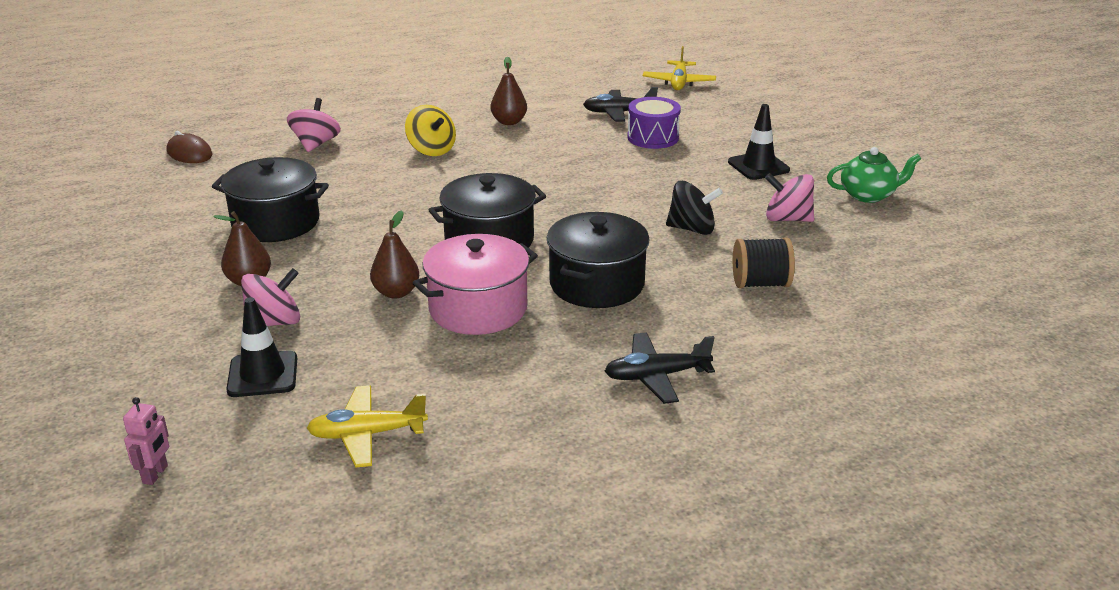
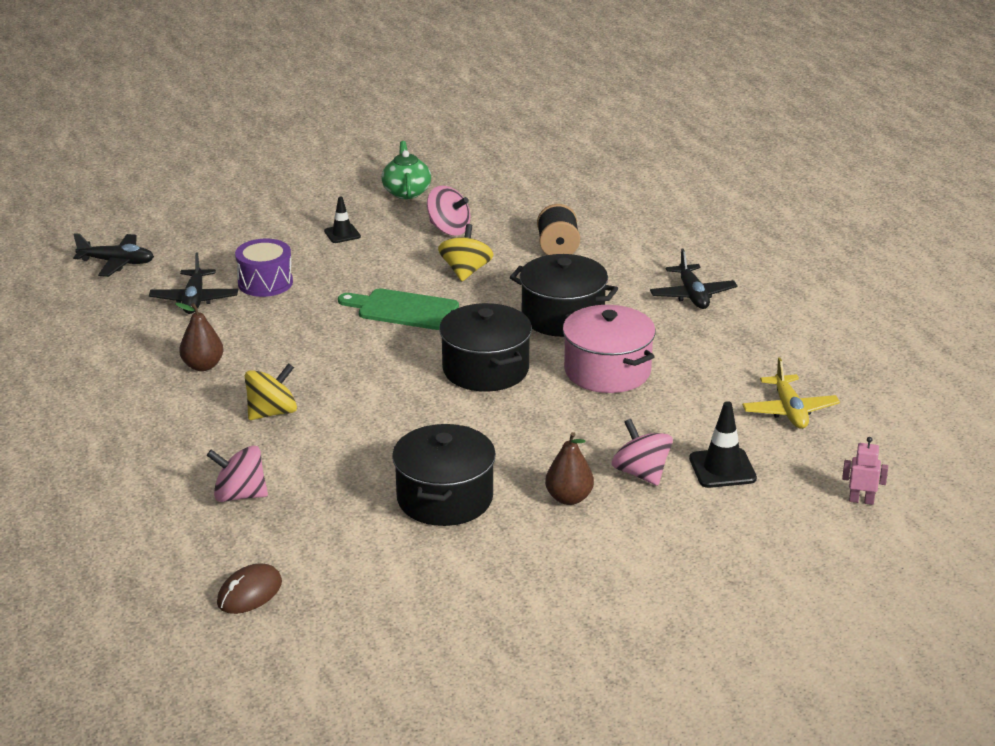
camera: 90 degrees left, 0 degrees up
brown pear [370,210,419,299] -> none
yellow plane [643,46,716,90] -> black plane [73,233,154,277]
black spinning top [666,181,723,235] -> yellow spinning top [438,224,493,281]
black traffic cone [728,104,790,180] -> black traffic cone [324,196,361,243], size x0.65
pink spinning top [765,173,814,222] -> pink spinning top turned 75 degrees counterclockwise [427,186,471,236]
none -> green cutting board [338,288,459,330]

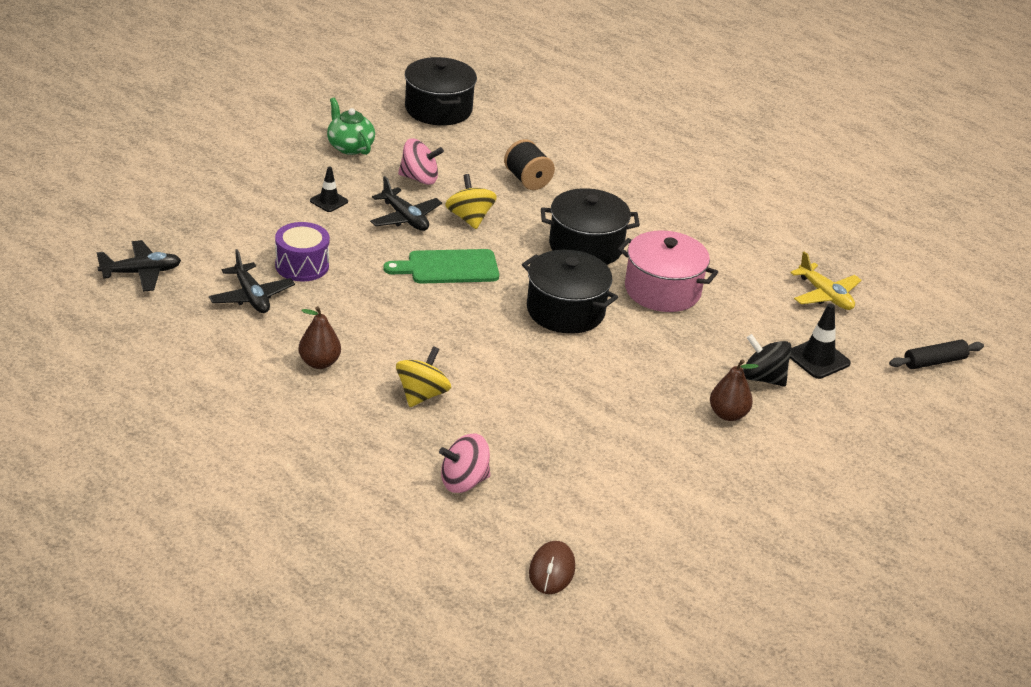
camera: 30 degrees left, 5 degrees up
black pot [392,424,496,526] -> black pot moved to [405,57,477,126]
pink spinning top [611,419,673,486] -> black spinning top [743,334,792,387]
black plane [650,248,737,309] -> black plane moved to [370,176,442,231]
pink robot [842,437,888,505] -> black rolling pin [889,340,984,369]

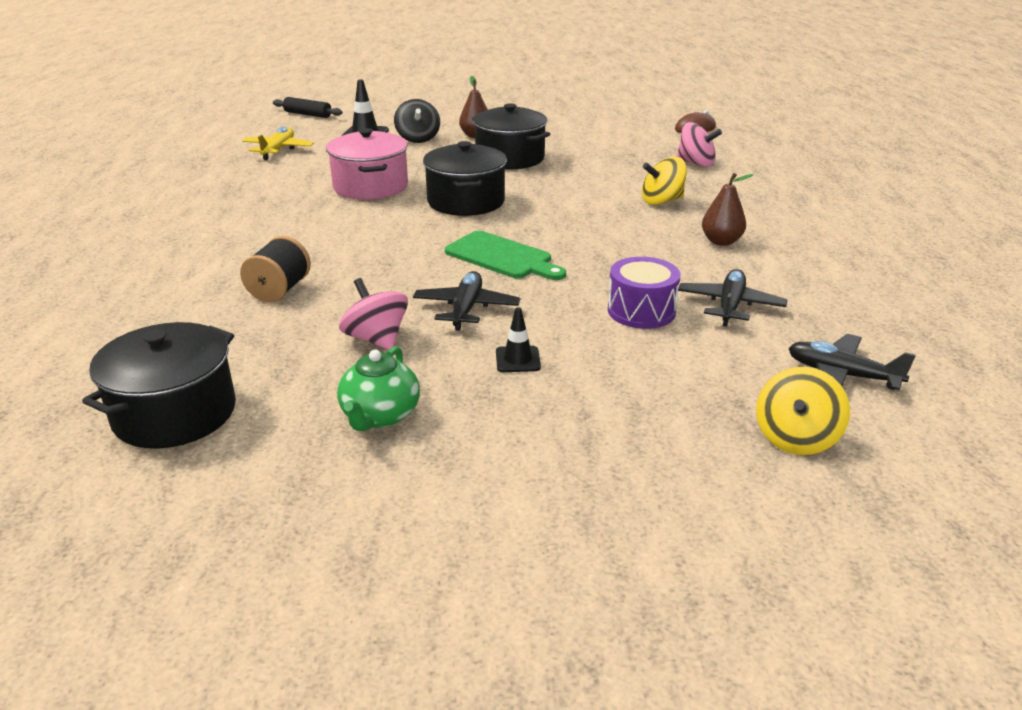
camera: 130 degrees left, 5 degrees down
yellow spinning top [445,174,497,229] -> yellow spinning top moved to [756,367,850,455]
black pot [541,188,640,265] -> black pot moved to [472,103,550,169]

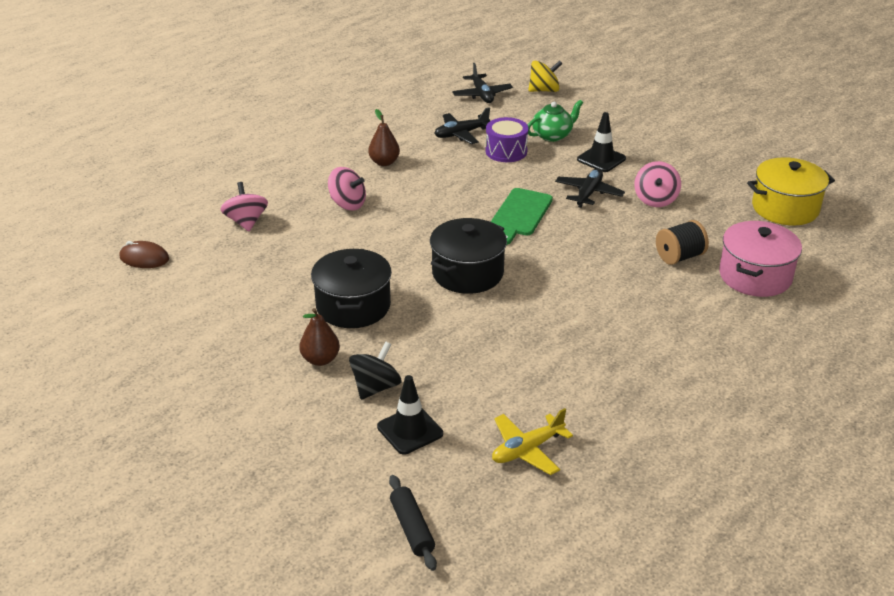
camera: 135 degrees left, 5 degrees up
black pot [82,322,236,449] -> yellow pot [747,157,835,225]
pink pot [326,128,408,200] -> pink pot moved to [719,221,802,297]
green teapot [337,346,420,431] -> green teapot moved to [528,100,583,142]
black plane [413,271,520,331] -> black plane turned 150 degrees clockwise [555,169,625,208]
green cutting board [445,231,566,280] -> green cutting board turned 150 degrees counterclockwise [491,188,553,245]
black traffic cone [496,307,541,372] -> black traffic cone [577,112,626,172], size x1.54
yellow spinning top [642,156,687,205] -> pink spinning top [328,167,366,210]

